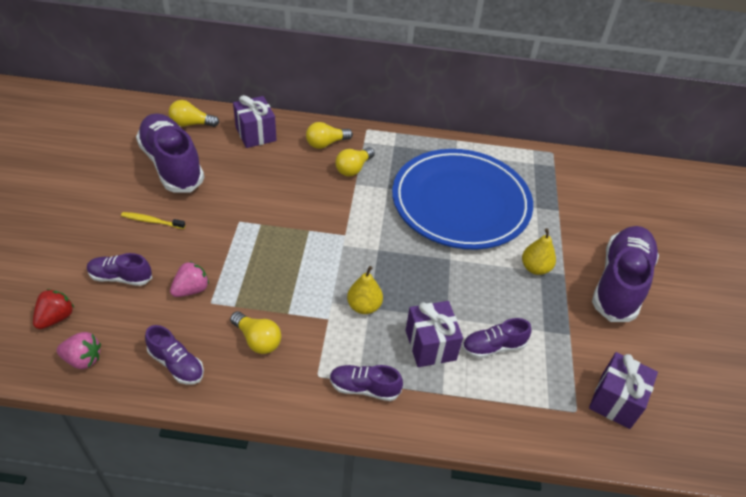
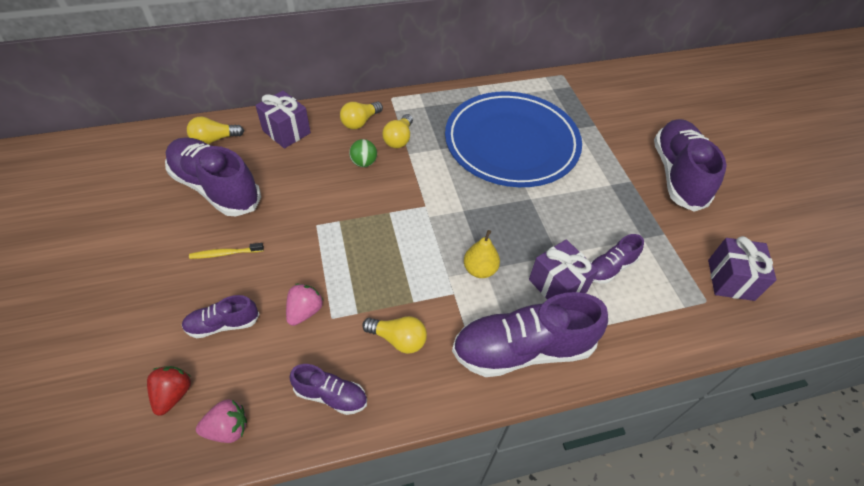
camera: 20 degrees left, 5 degrees up
purple shoe [330,365,403,401] -> purple shoe [452,292,608,377], size x1.99
yellow pear [522,228,556,275] -> none
none -> green ball [349,139,377,167]

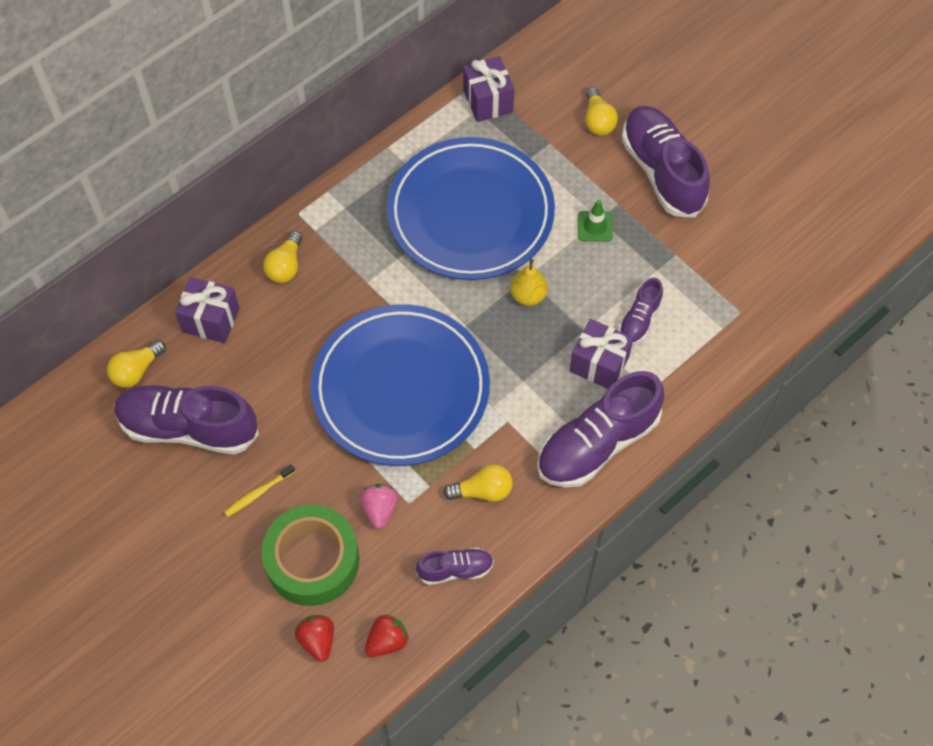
camera: 25 degrees left, 10 degrees up
purple shoe [182,295,259,338] -> green tape [261,505,359,606]
pink strawberry [196,399,247,443] -> red strawberry [365,614,409,657]
green ball [349,139,377,167] -> none
yellow light bulb [382,114,413,148] -> yellow light bulb moved to [585,87,618,135]
yellow pear [464,230,500,278] -> yellow pear moved to [510,259,548,306]
purple gift [708,236,777,301] -> purple gift moved to [463,56,514,122]
none -> blue plate [311,304,490,466]
none -> green traffic cone [578,200,613,242]

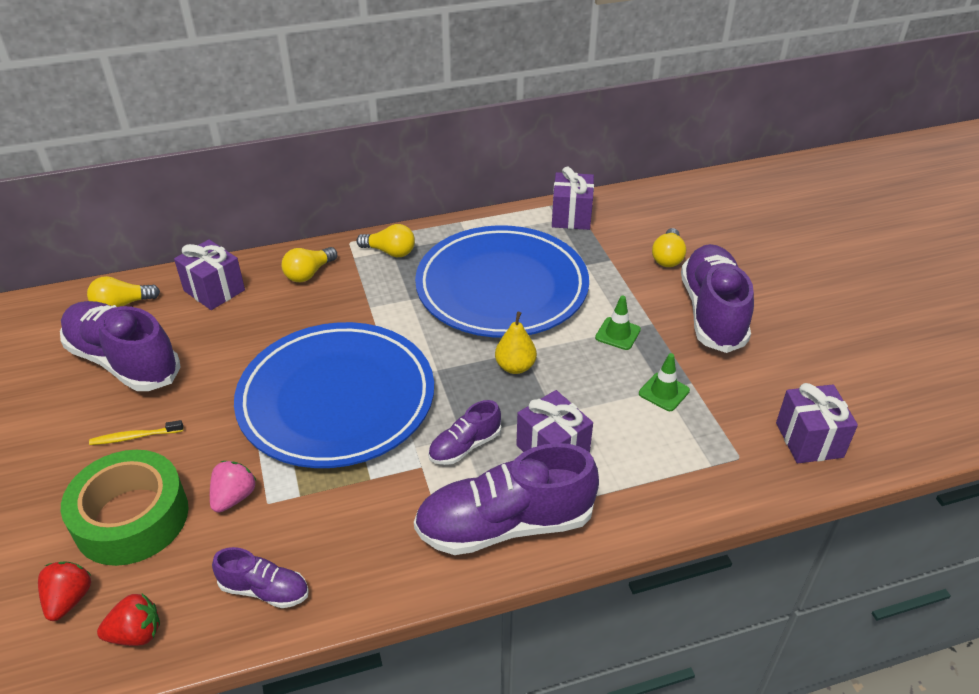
camera: 25 degrees right, 20 degrees down
yellow light bulb [443,464,513,502] -> yellow light bulb moved to [356,224,415,257]
purple shoe [619,278,663,344] -> purple shoe moved to [428,400,501,465]
none -> green traffic cone [639,353,690,411]
none -> purple gift [776,383,858,463]

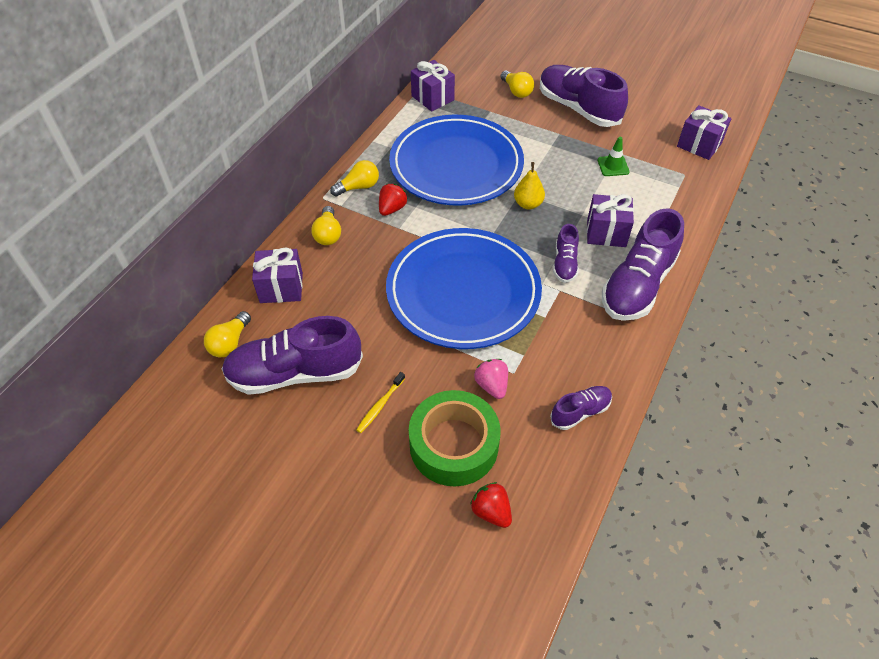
camera: 45 degrees left, 10 degrees up
red strawberry [97,594,160,646] -> red strawberry moved to [379,184,407,216]
green traffic cone [595,295,641,350] -> none

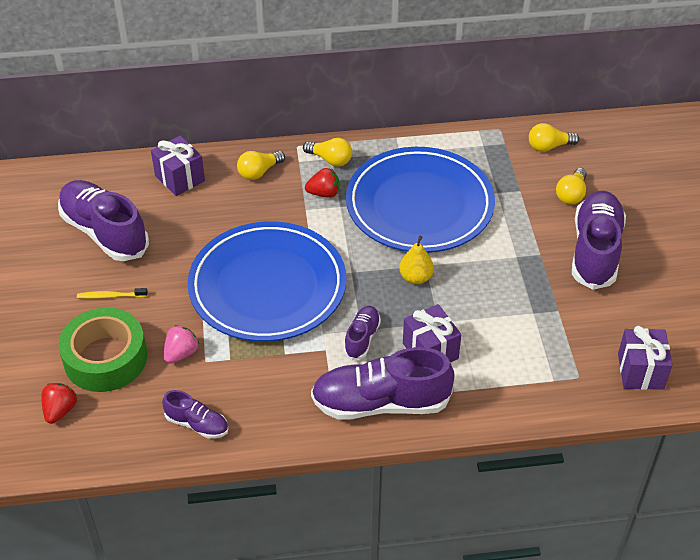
camera: 55 degrees right, 5 degrees down
yellow light bulb [204,311,251,357] -> yellow light bulb moved to [529,123,579,152]
purple gift [411,60,455,112] -> none
purple shoe [553,224,579,283] -> purple shoe turned 135 degrees clockwise [344,306,381,360]
green traffic cone [598,137,630,176] -> none

